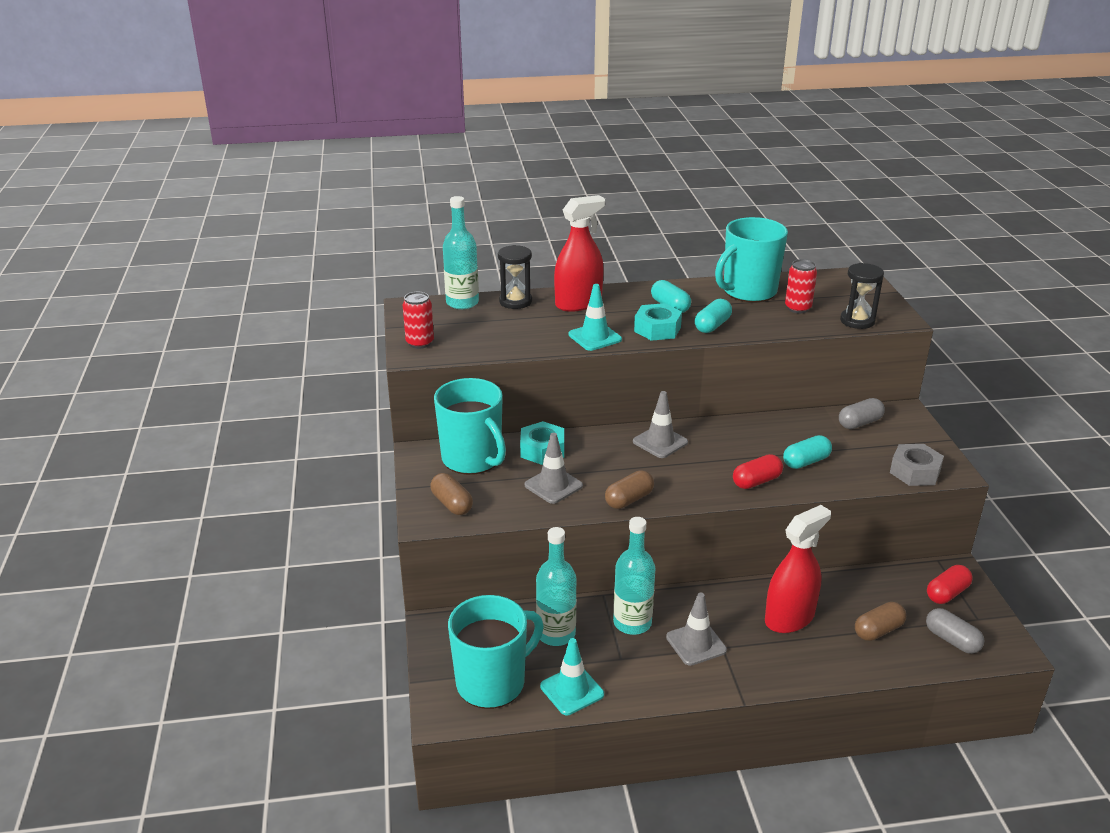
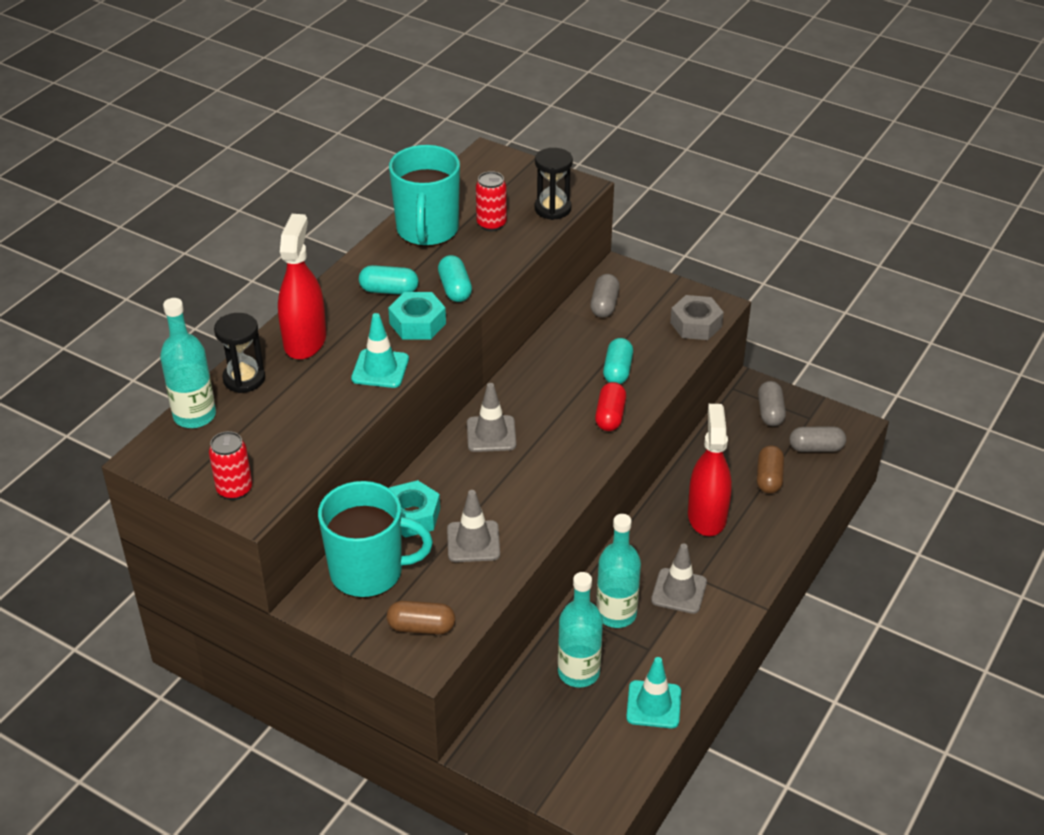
camera: 50 degrees left, 10 degrees up
turquoise mug [448,595,544,709] -> none
brown capsule [605,470,654,509] -> none
red capsule [927,565,973,604] -> grey capsule [758,381,786,426]

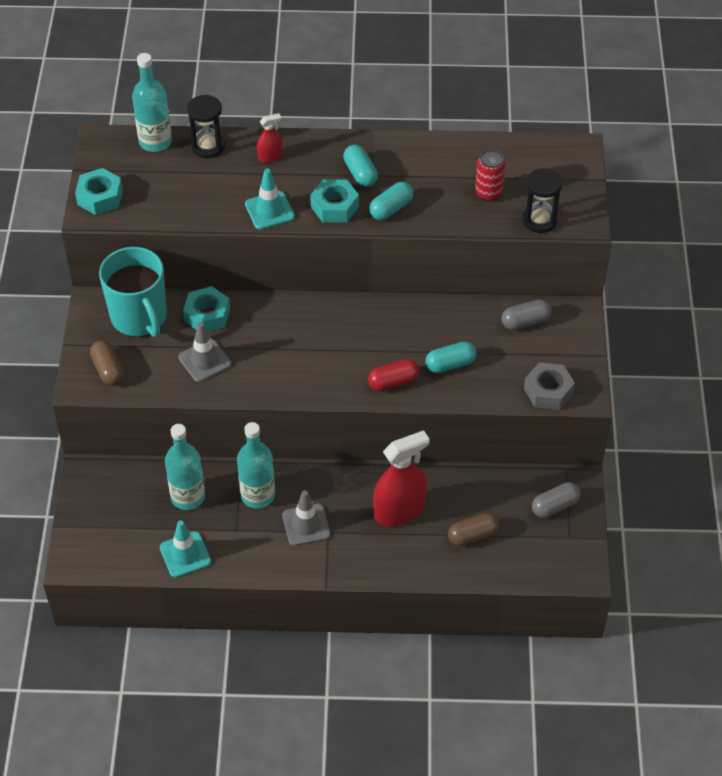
camera: 60 degrees right, 10 degrees up
red can [209,431,252,500] -> turquoise nut [75,168,123,215]
red spray bottle [278,214,326,360] -> red spray bottle [257,113,283,163], size x0.48
turquoise mug [389,145,460,247] -> none
grey traffic cone [467,383,516,452] -> none
grey capsule [789,426,846,452] -> none

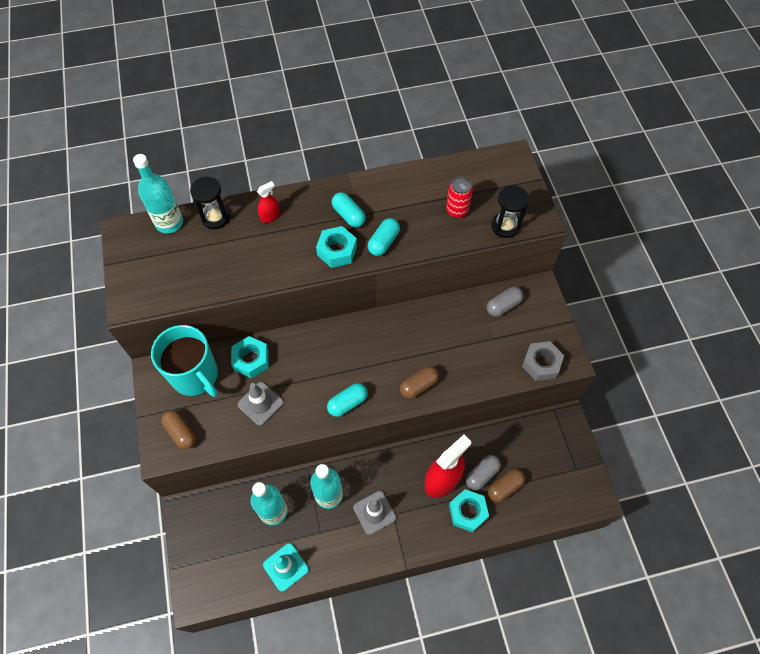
camera: 15 degrees left, 10 degrees up
turquoise nut [75,168,123,215] -> turquoise nut moved to [449,489,489,532]
turquoise traffic cone [245,168,295,230] -> none
red capsule [368,359,419,391] -> brown capsule [400,366,439,399]
turquoise capsule [425,341,477,373] -> turquoise capsule moved to [327,383,368,417]
grey capsule [532,482,581,518] -> grey capsule moved to [466,455,501,490]

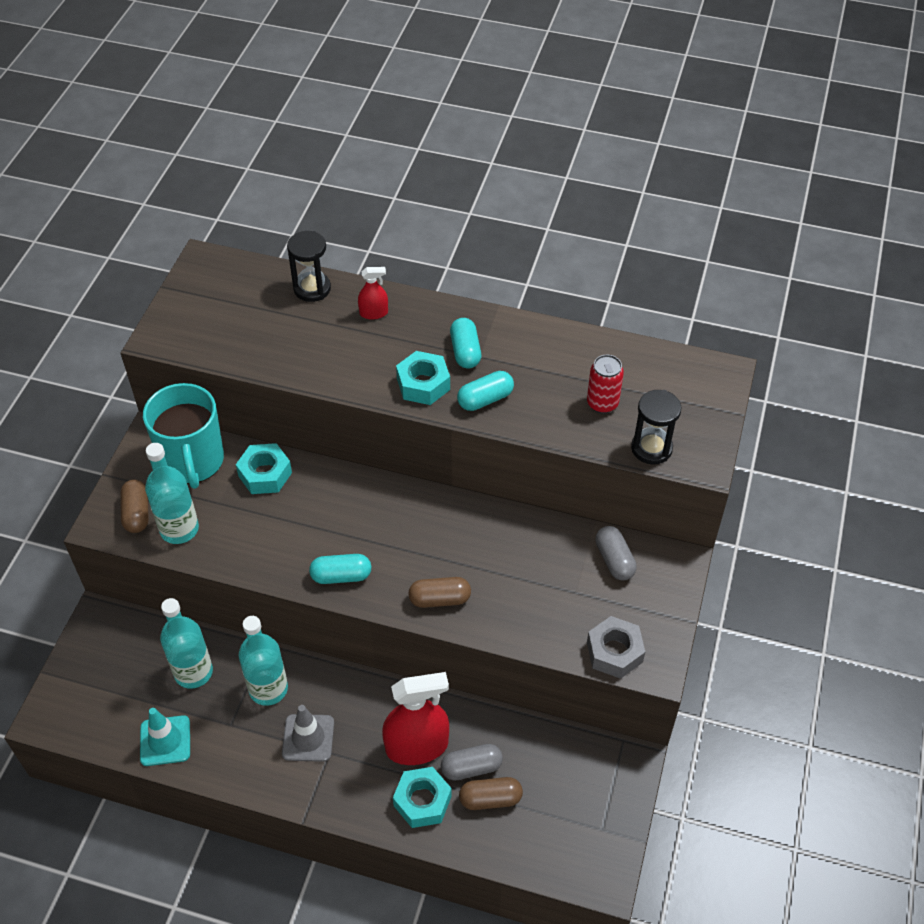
camera: 30 degrees right, 10 degrees down
turquoise bottle [133,154,183,233] -> turquoise bottle moved to [145,443,199,544]
grey traffic cone [237,382,284,426] -> none
grey capsule [487,287,524,317] -> grey capsule turned 75 degrees clockwise [595,526,637,581]

